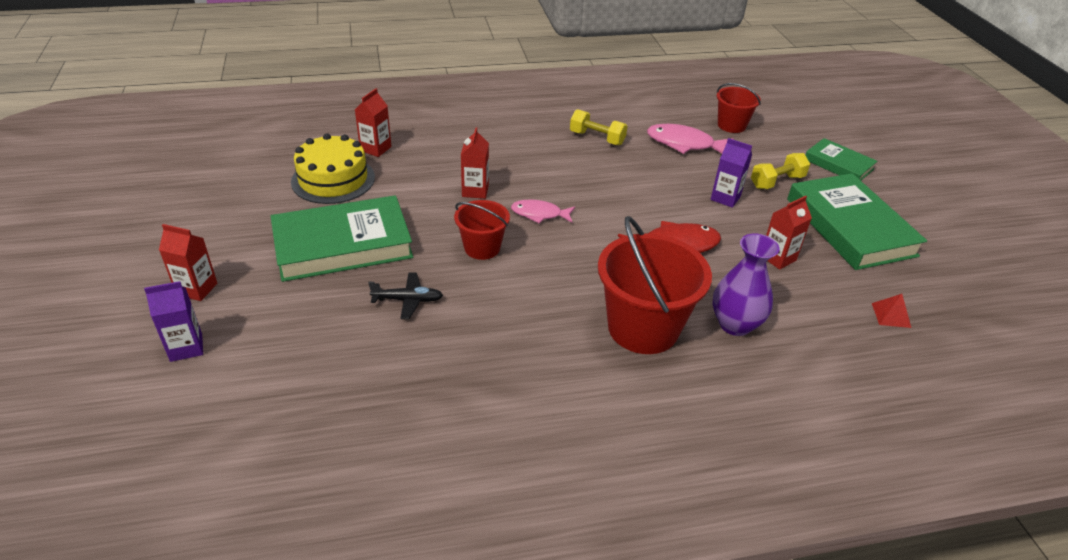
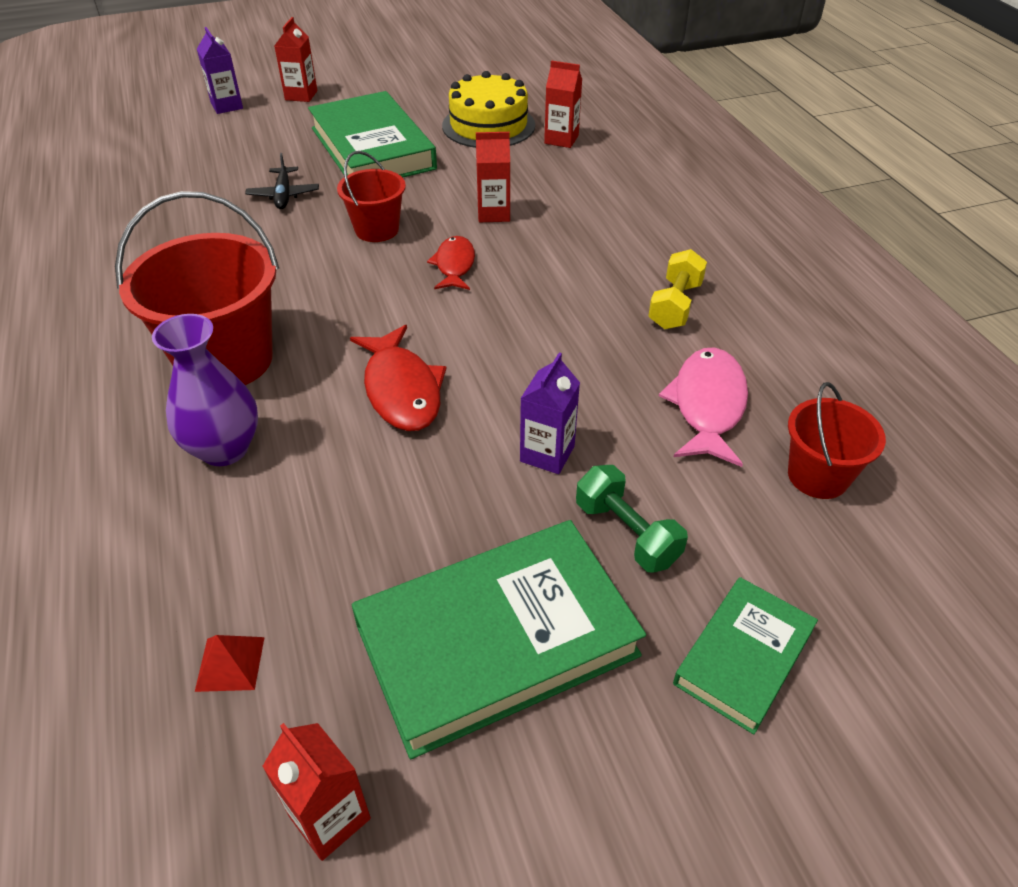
camera: 85 degrees right, 5 degrees up
pink fish [511,199,575,223] -> red fish [427,236,475,290]
yellow dumbbell [751,153,810,189] -> green dumbbell [576,465,688,573]
red carton [766,196,812,270] -> red carton moved to [262,723,371,861]

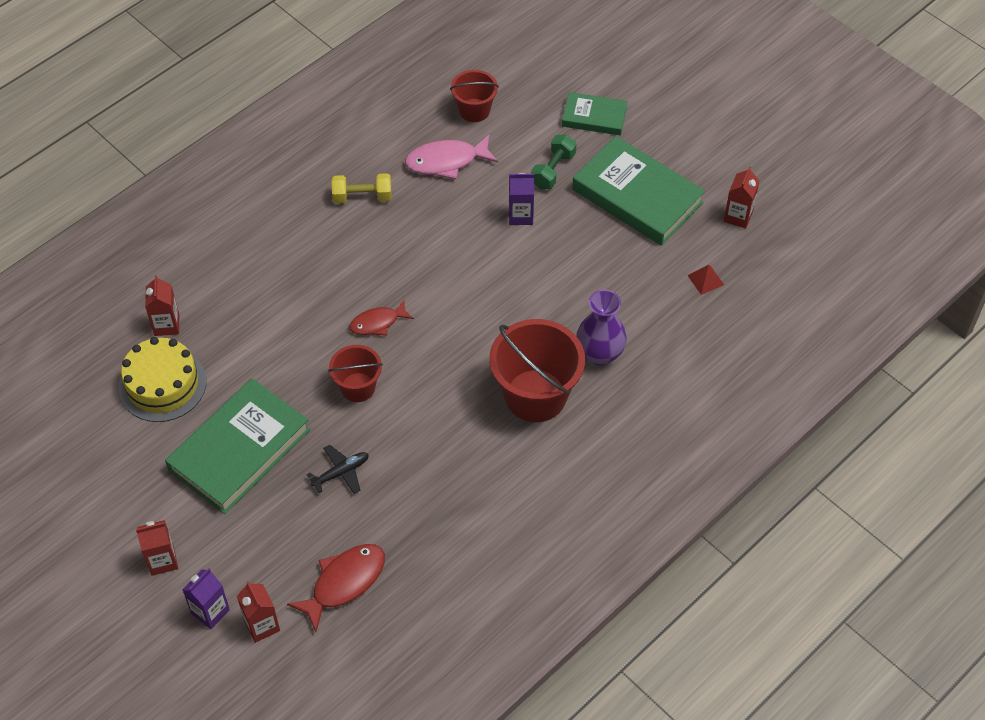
camera: 115 degrees left, 10 degrees up
red fish [350,325,446,431] -> red fish moved to [287,544,385,632]
red carton [476,132,510,222] -> red carton moved to [237,581,280,643]

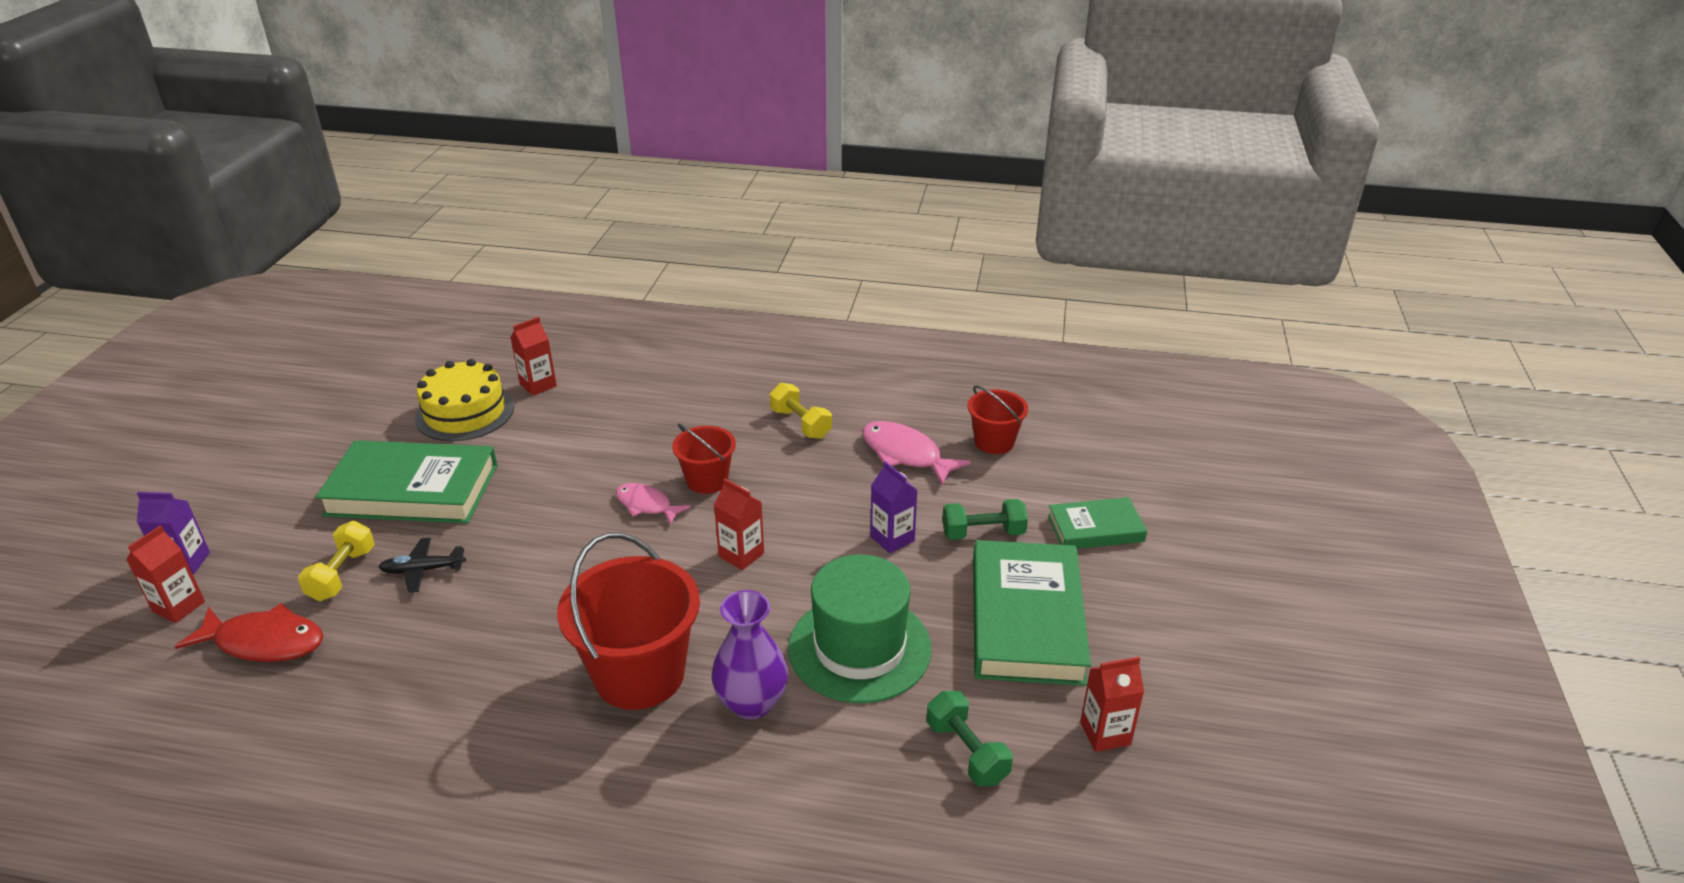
camera: 55 degrees right, 20 degrees down
red carton [136,520,178,576] -> red carton moved to [714,478,764,570]
black plane [307,445,369,494] -> black plane turned 150 degrees clockwise [379,538,466,593]
red bucket [328,345,383,402] -> red bucket moved to [672,423,736,494]
red fish [349,300,414,335] -> pink fish [616,483,691,524]
green book [562,92,628,136] -> green book turned 75 degrees counterclockwise [1048,497,1147,549]
red pyramid [687,265,724,295] -> green dumbbell [927,691,1013,787]
none -> yellow dumbbell [298,521,375,601]
none -> green hat [788,555,932,703]

